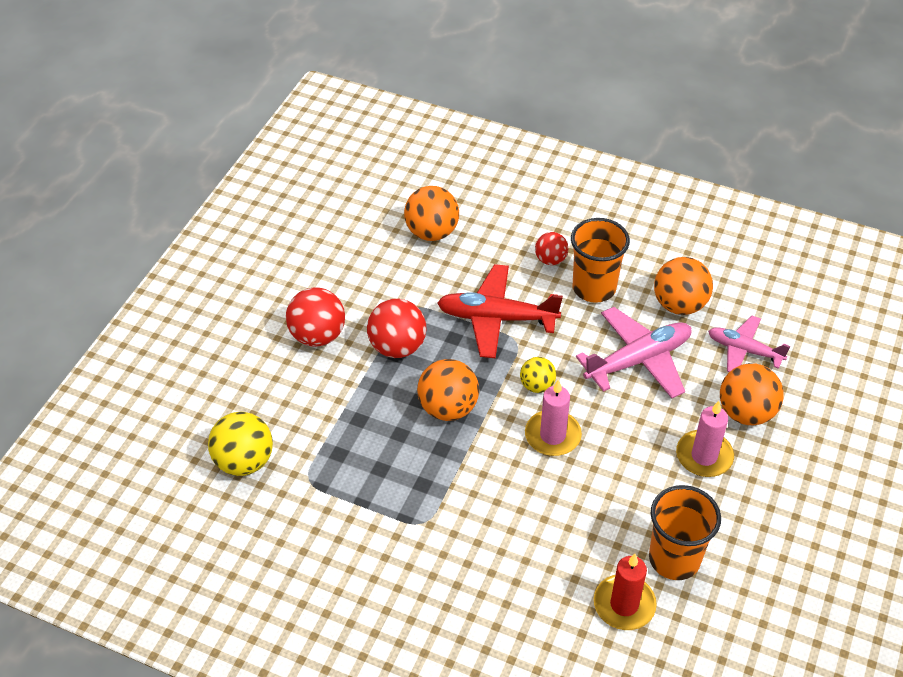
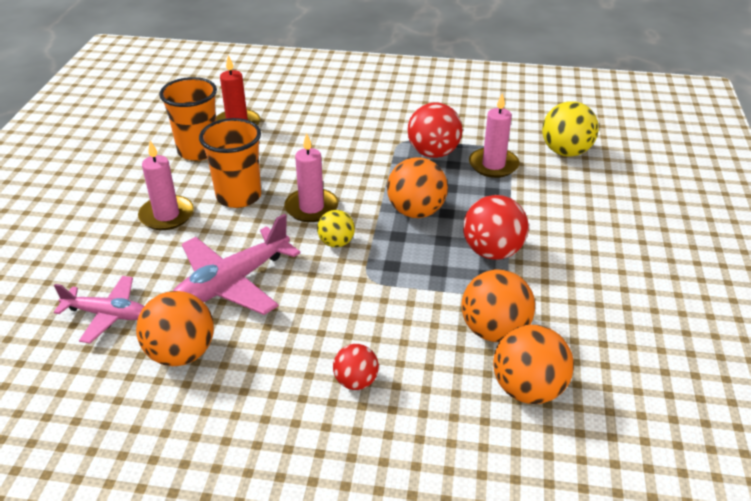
camera: 165 degrees right, 10 degrees down
red ball [286,287,345,347] -> red ball moved to [408,102,463,158]
red plane [437,264,563,358] -> none
orange cup [571,218,630,303] -> orange cup moved to [199,118,261,208]
orange ball [720,363,784,425] -> orange ball moved to [462,269,535,342]
none -> pink candle [469,93,519,178]

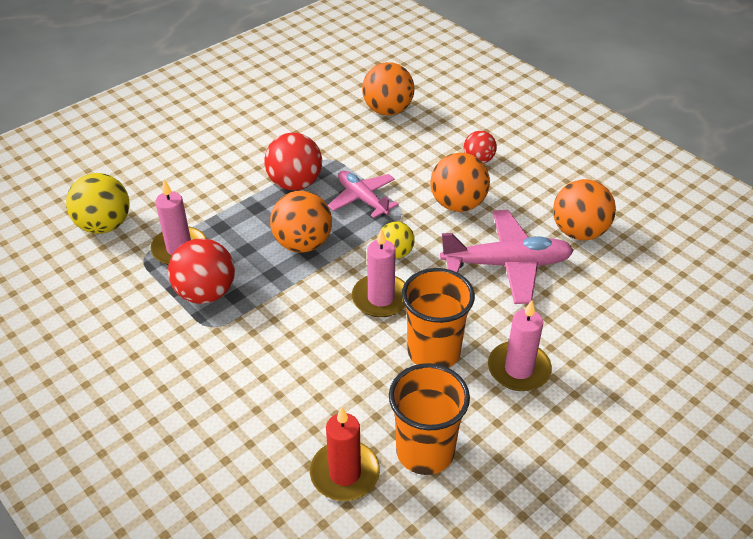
camera: 140 degrees left, 5 degrees up
pink plane [54,276,144,343] -> pink plane moved to [328,171,399,218]
orange ball [462,269,535,342] -> orange ball moved to [430,153,490,212]

